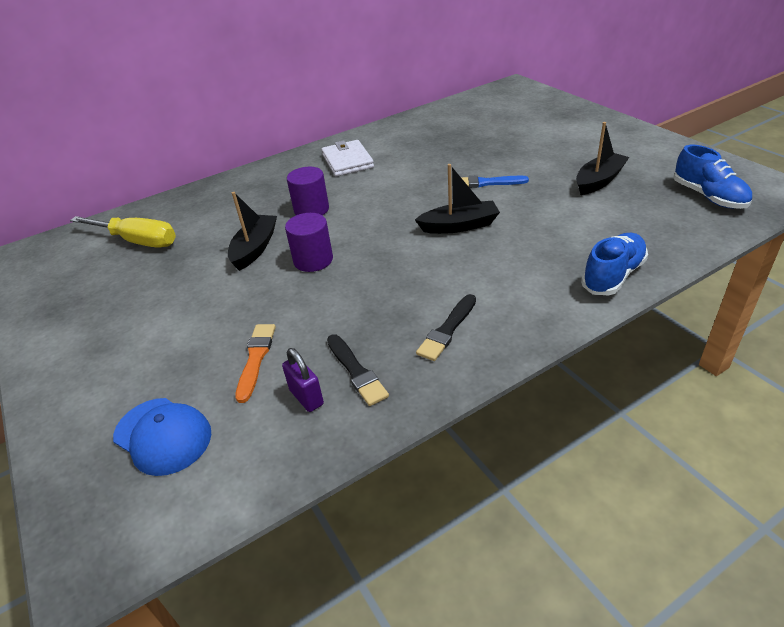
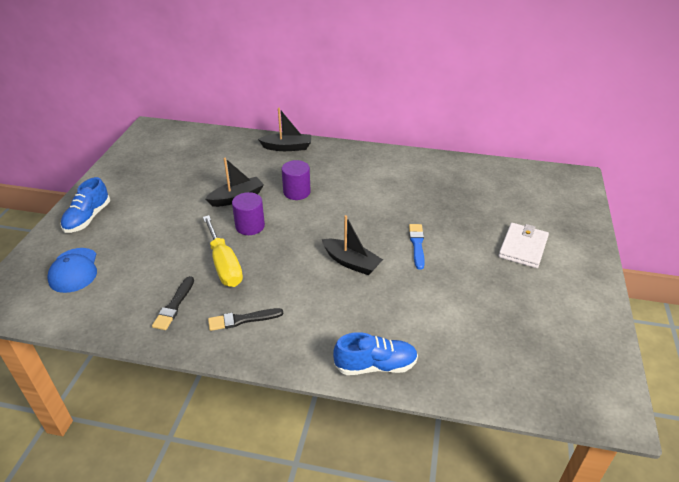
camera: 40 degrees right, 0 degrees up
yellow screwdriver [70,216,176,248] -> yellow screwdriver moved to [203,215,243,287]
orange brush [235,324,276,403] -> none
purple padlock [282,348,324,412] -> none
white wallet [322,140,374,176] -> white wallet moved to [498,223,549,268]
blue brush [461,175,529,188] -> blue brush turned 45 degrees clockwise [409,224,425,270]
black boat [576,122,629,195] -> black boat moved to [258,108,311,151]
blue shoe [673,145,752,209] -> blue shoe moved to [60,177,110,233]

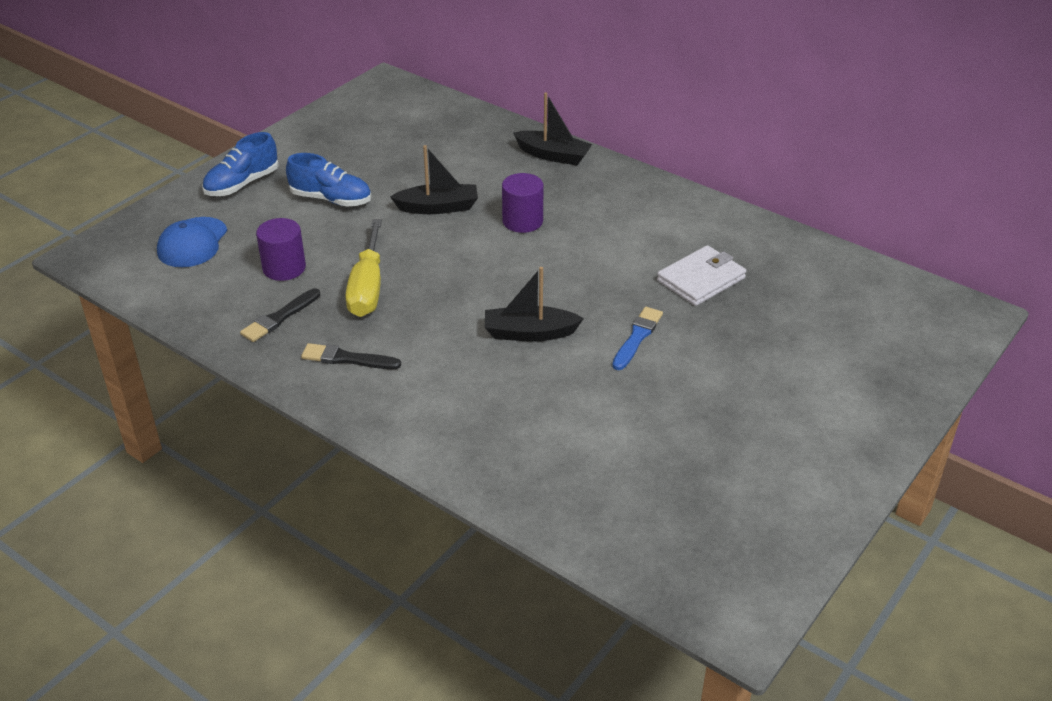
camera: 25 degrees right, 0 degrees up
purple cylinder [232,192,265,235] -> purple cylinder moved to [256,218,306,281]
black boat [322,215,383,276] -> black boat turned 120 degrees clockwise [485,267,584,342]
blue shoe [333,332,418,375] -> blue shoe moved to [286,153,371,207]
white wallet [498,223,549,268] -> white wallet moved to [657,245,746,306]

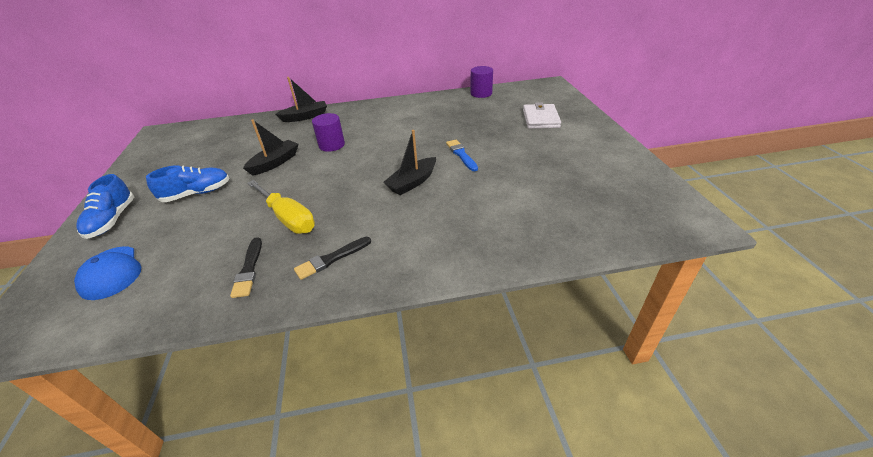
camera: 45 degrees left, 0 degrees up
purple cylinder [256,218,306,281] -> purple cylinder moved to [471,66,493,98]
white wallet [657,245,746,306] -> white wallet moved to [523,102,561,129]

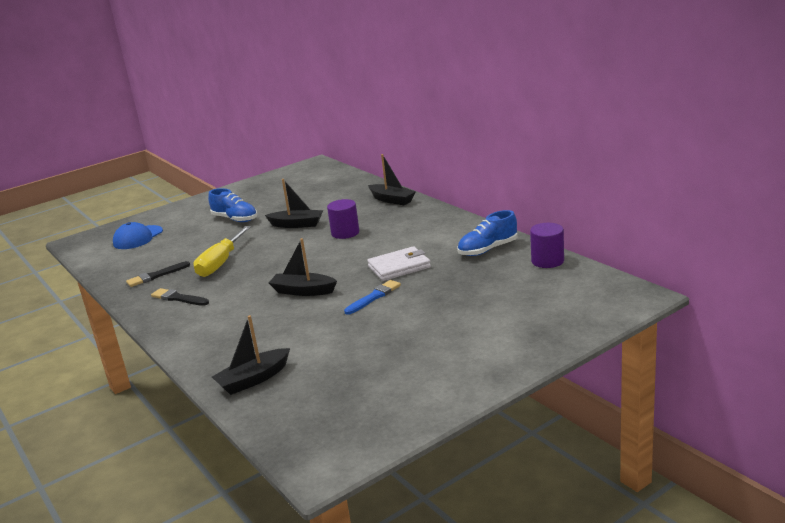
camera: 65 degrees right, 15 degrees down
blue shoe [76,174,134,239] -> blue shoe moved to [457,210,518,256]
white wallet [523,102,561,129] -> white wallet moved to [367,246,431,281]
none -> black boat [212,315,290,395]

